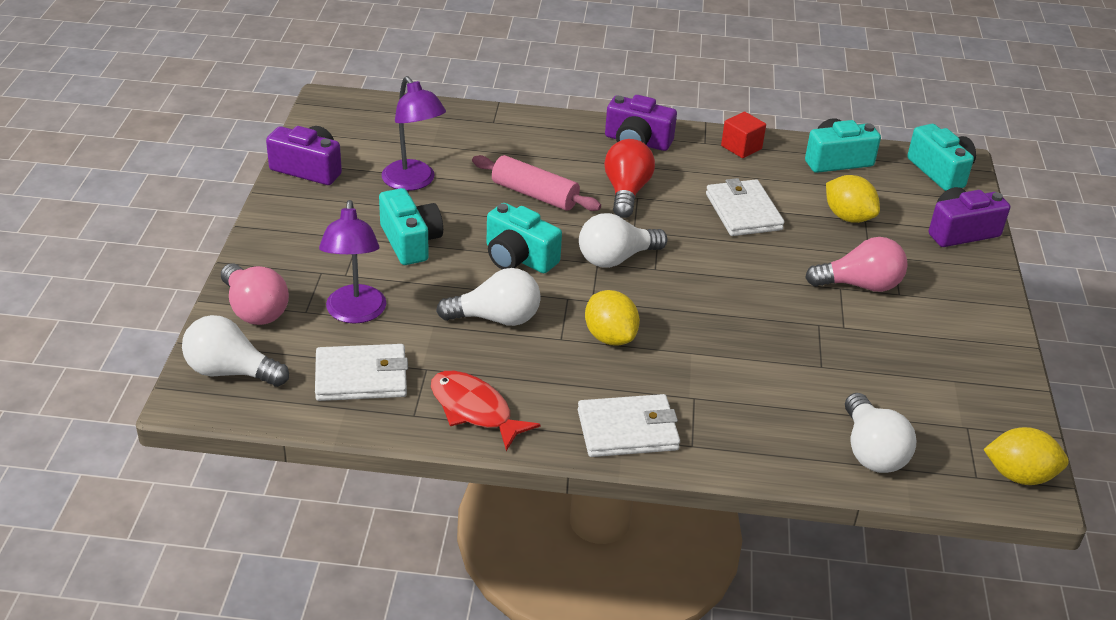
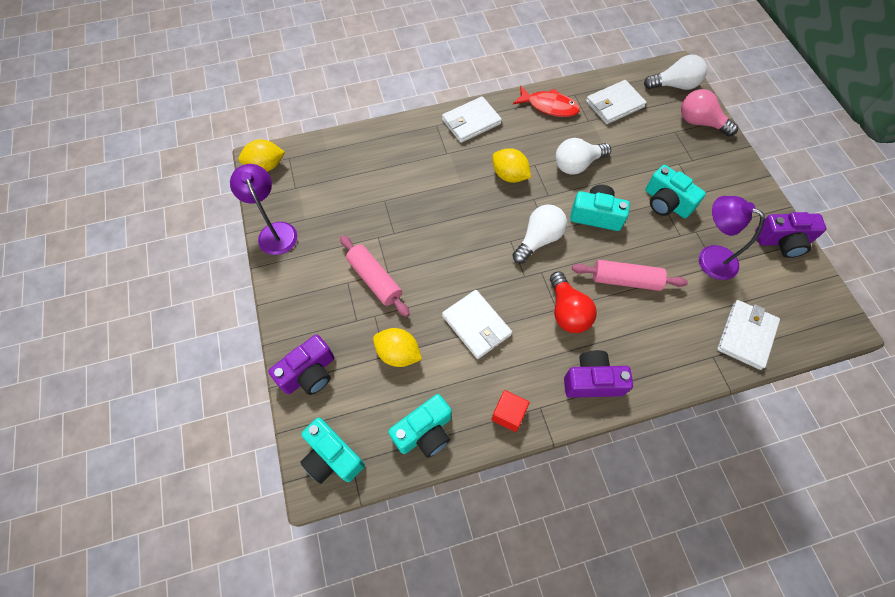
camera: 160 degrees right, 25 degrees up
purple lamp [319,200,386,324] -> purple lamp moved to [230,164,297,255]
pink light bulb [805,237,908,292] -> pink rolling pin [340,235,410,317]
white light bulb [845,393,916,473] -> none
none -> white wallet [717,300,780,370]

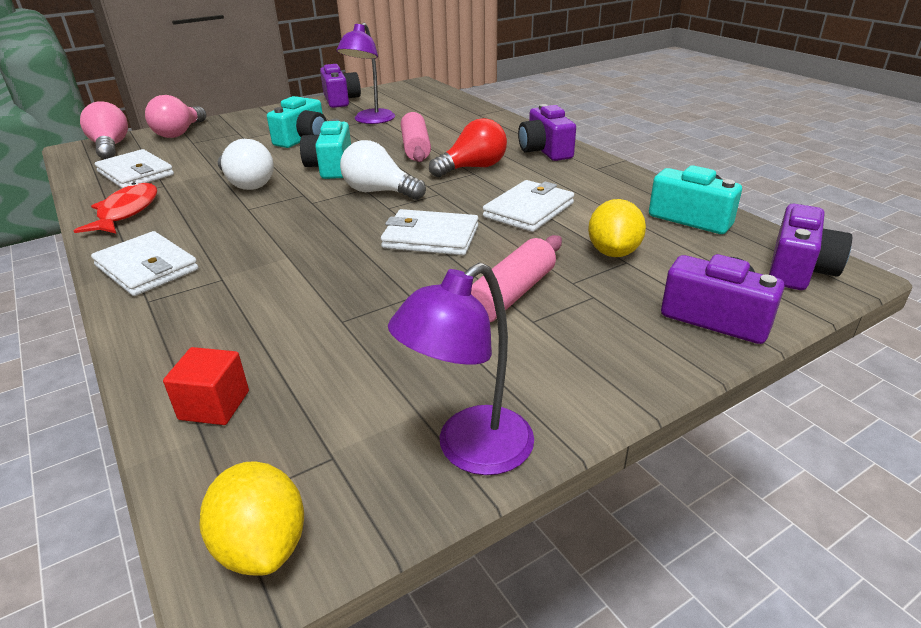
camera: 105 degrees left, 30 degrees down
turquoise camera [300,418,365,484] -> purple camera [769,204,852,290]
red cube [491,390,530,432] -> red cube moved to [163,347,249,425]
yellow lemon [492,148,531,183] -> none
white light bulb [644,55,707,90] -> pink light bulb [80,101,128,159]
white wallet [717,300,780,370] -> white wallet moved to [381,209,478,255]

